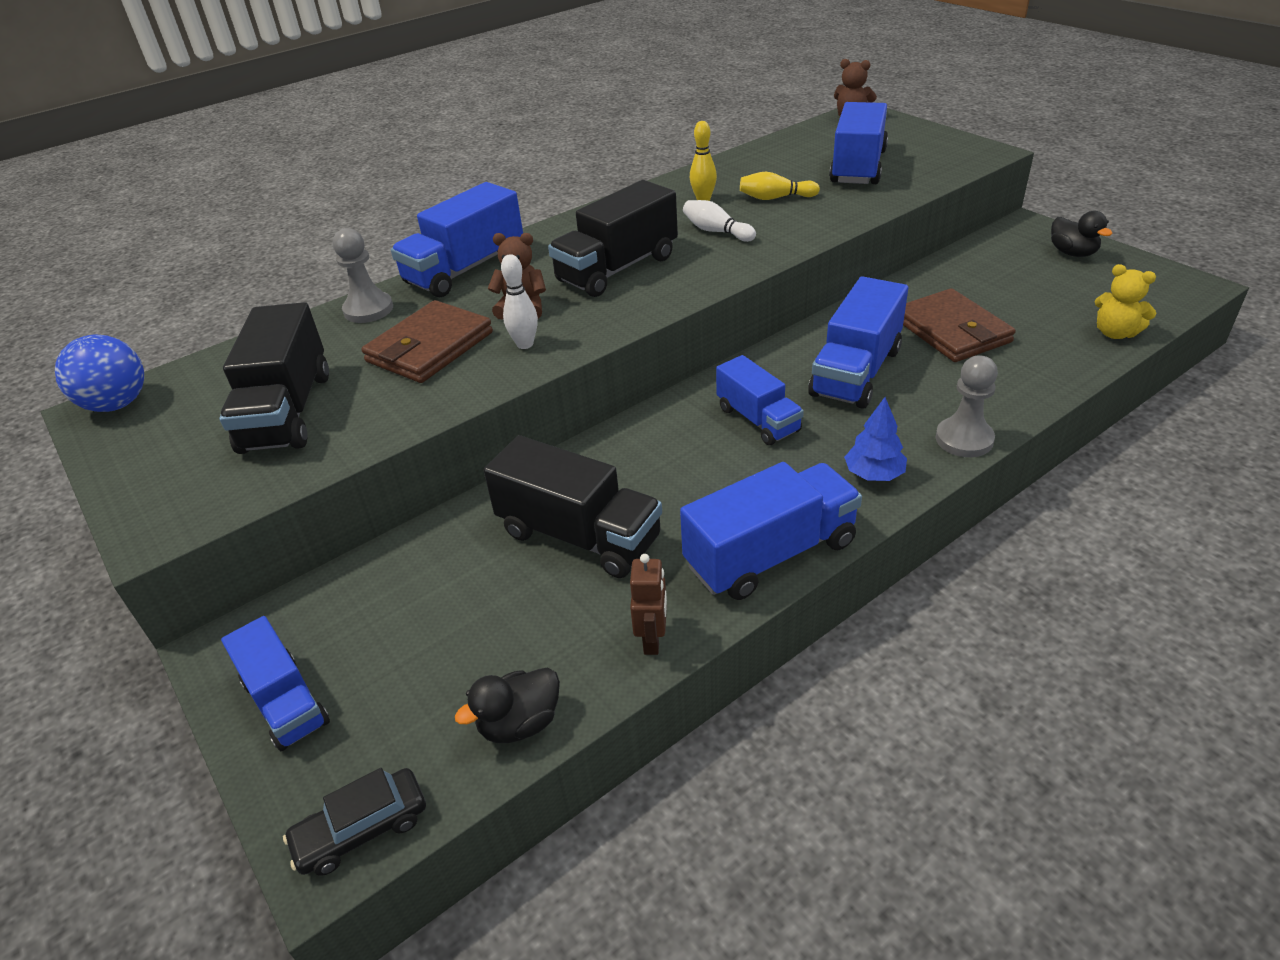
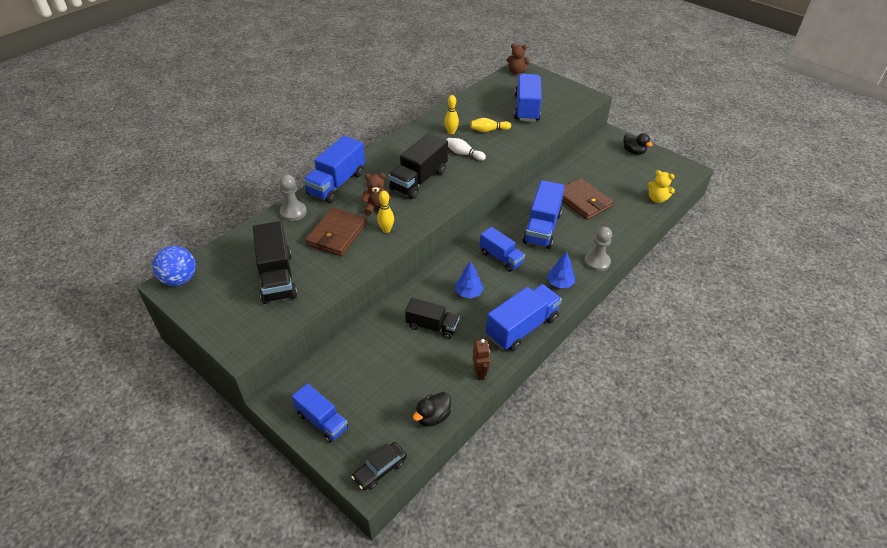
camera: 15 degrees left, 5 degrees up
black truck [484,435,662,578] -> black truck [405,298,460,339], size x0.65
white bowling pin [501,254,538,349] -> yellow bowling pin [377,191,394,233]
none -> blue tree [455,261,484,298]

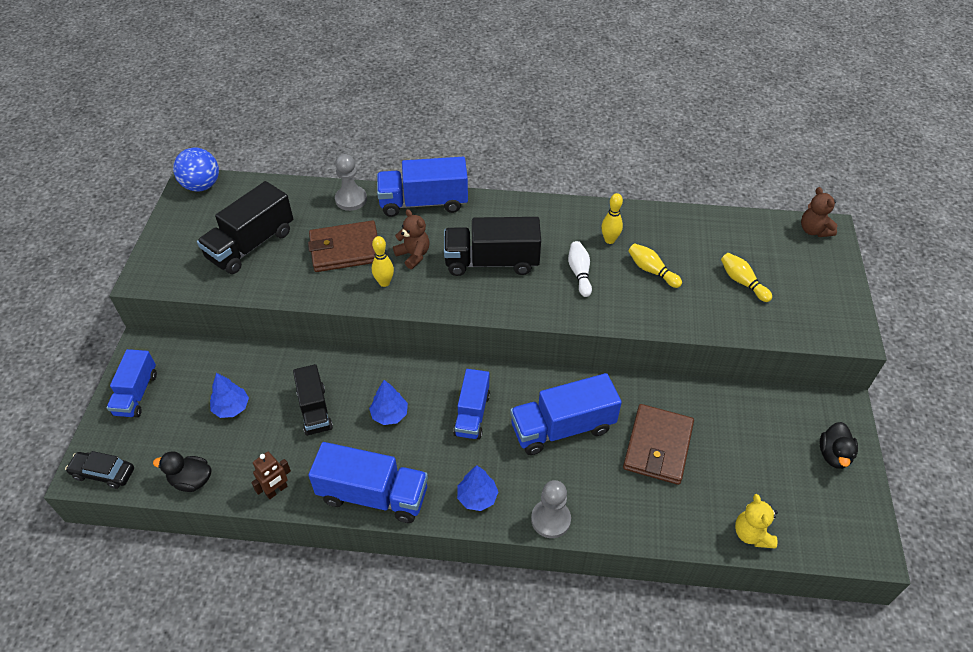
camera: 55 degrees right, 5 degrees up
blue truck [514,74,542,122] -> yellow bowling pin [721,253,772,302]
none -> blue tree [210,373,249,418]

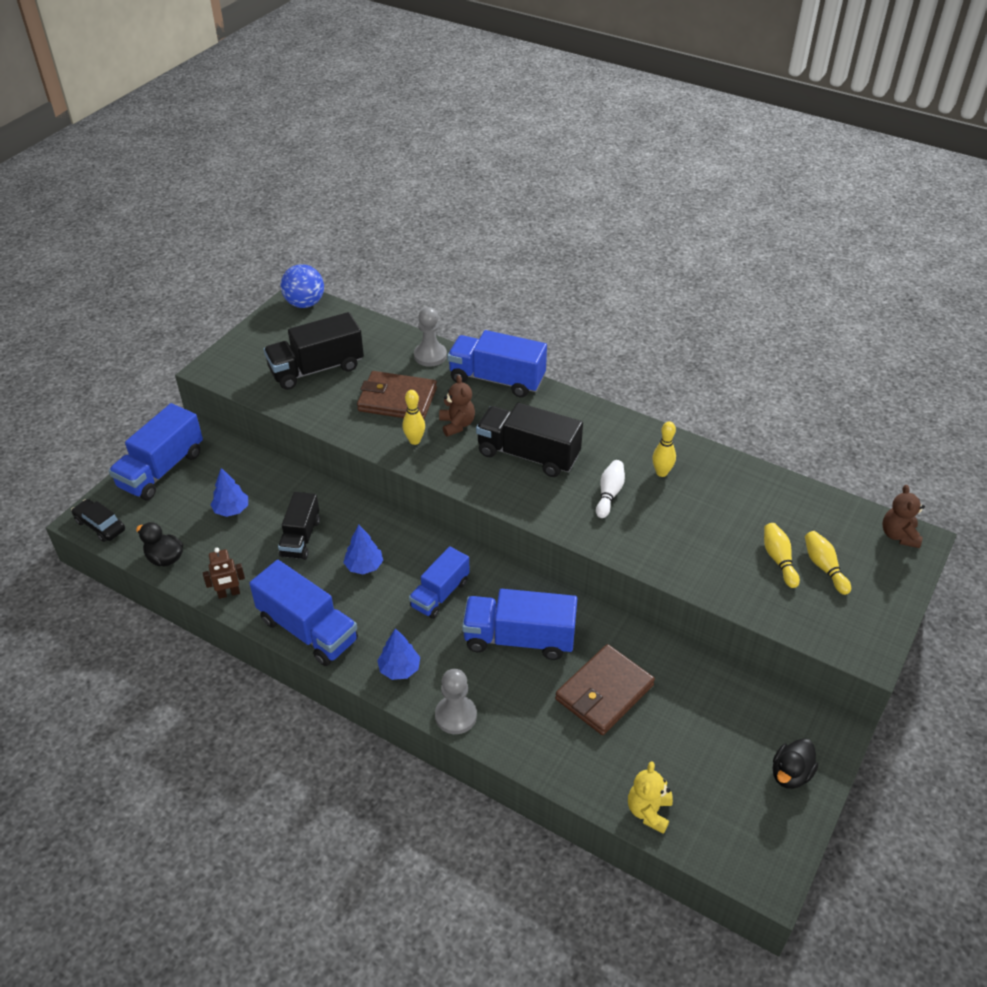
camera: 25 degrees right, 5 degrees down
blue truck [107,349,157,418] -> blue truck [108,403,203,500], size x1.53
yellow bowling pin [628,243,682,288] -> yellow bowling pin moved to [805,531,851,595]

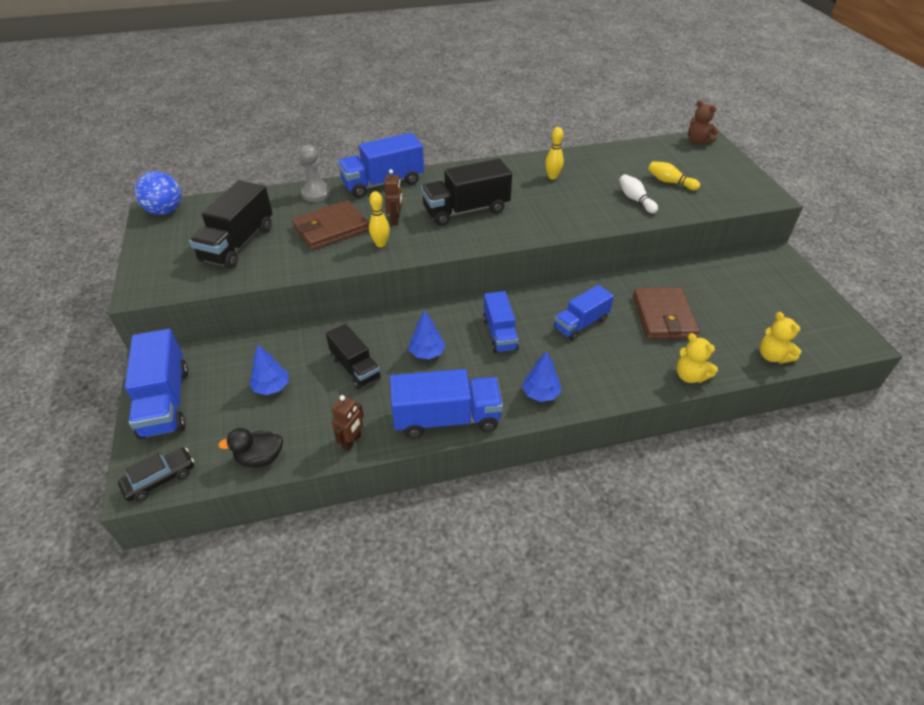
camera: 45 degrees left, 0 degrees up
black car [71,499,125,542] -> black car turned 150 degrees clockwise [118,448,194,502]
grey pawn [435,669,477,734] -> none
brown teddy bear [439,375,475,437] -> brown robot [384,169,402,225]
blue truck [462,589,577,660] -> blue truck [554,285,614,341], size x0.65
white bowling pin [596,460,625,518] -> white bowling pin moved to [619,174,658,213]
black duck [773,738,818,789] -> none
yellow bowling pin [805,531,851,595] -> none
none -> yellow teddy bear [676,333,718,383]

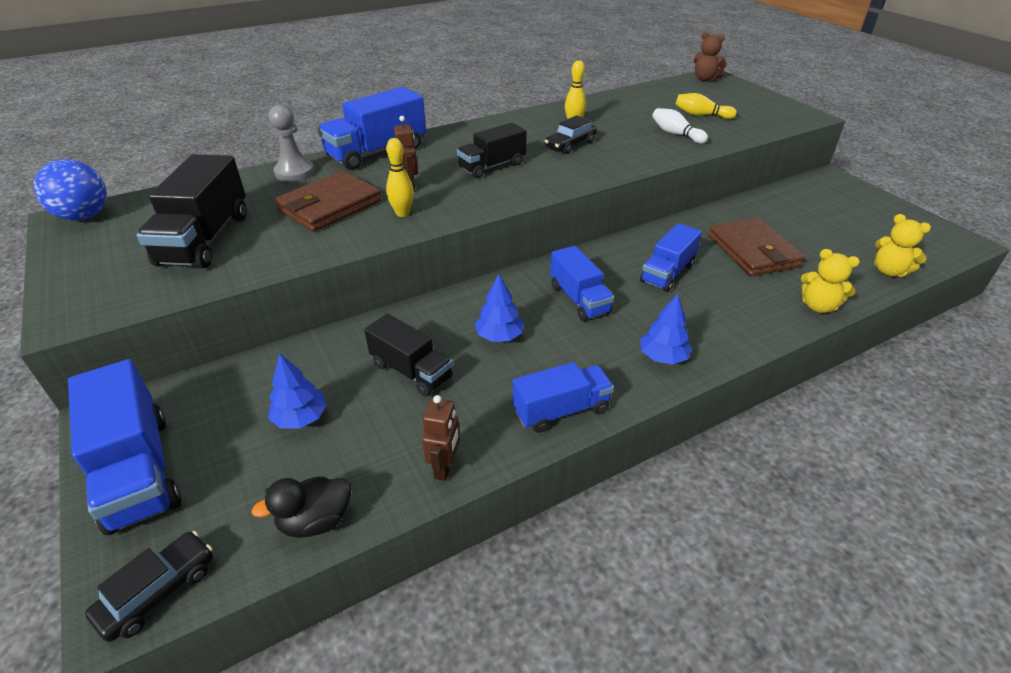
camera: 15 degrees left, 5 degrees down
blue truck [390,369,503,439] -> blue truck [512,362,614,433], size x0.65
black truck [421,159,512,226] -> black truck [457,122,527,178], size x0.65
none -> black car [545,115,597,154]

